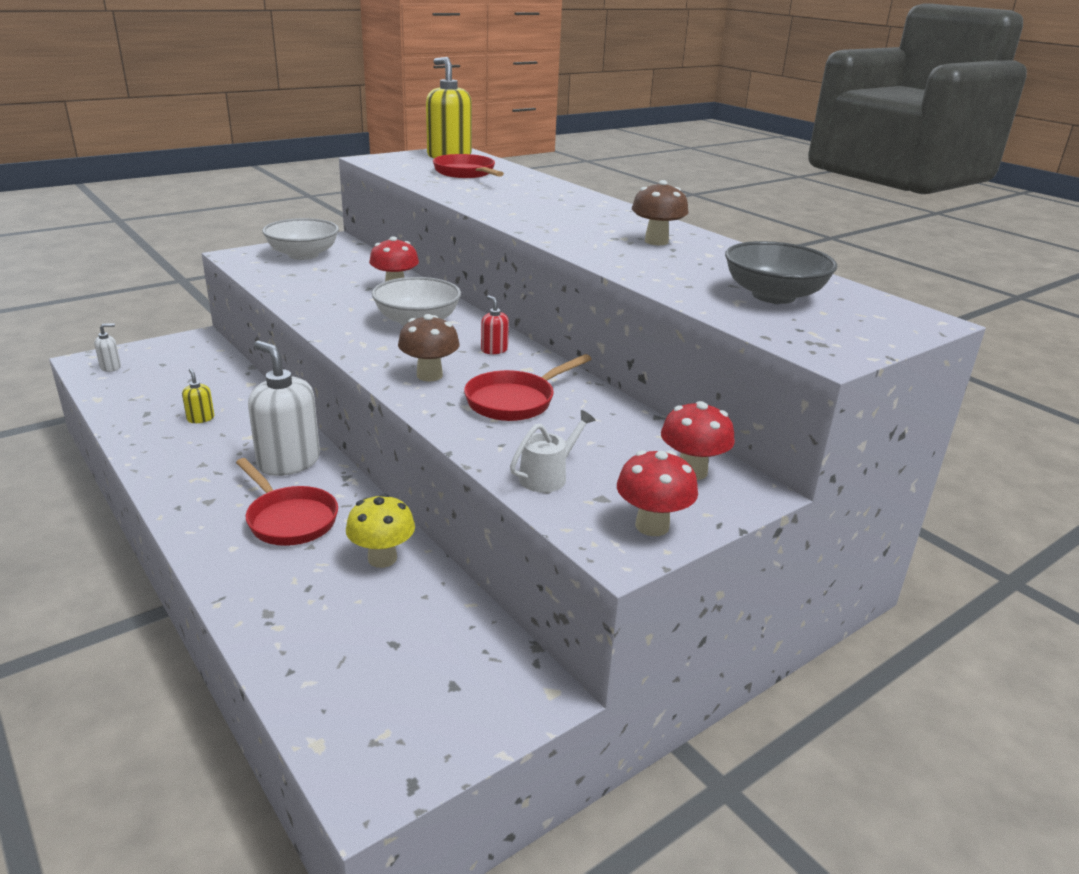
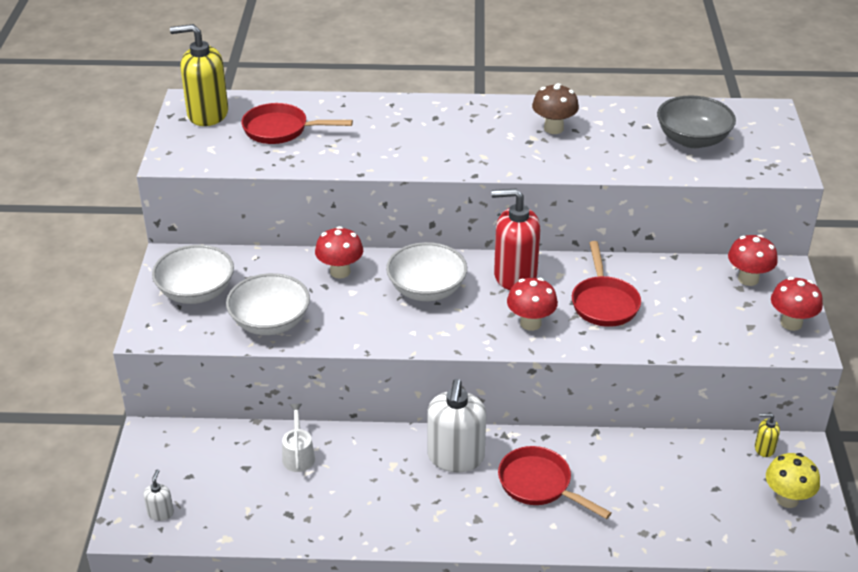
camera: 50 degrees left, 10 degrees up
yellow soap dispenser [182,368,214,423] -> yellow soap dispenser moved to [755,413,780,457]
red pan [236,458,338,546] -> red pan turned 135 degrees counterclockwise [498,446,611,519]
white soap dispenser [248,341,320,476] -> white soap dispenser turned 75 degrees counterclockwise [428,379,486,472]
yellow mushroom [346,494,415,568] -> yellow mushroom moved to [766,453,820,508]
brown mushroom [398,314,460,381] -> red mushroom [507,278,558,331]
red soap dispenser [481,295,509,354] -> red soap dispenser [491,188,540,290], size x2.25
white watering can [510,410,596,493] -> white watering can moved to [282,404,315,472]
none -> white bowl [226,273,310,335]

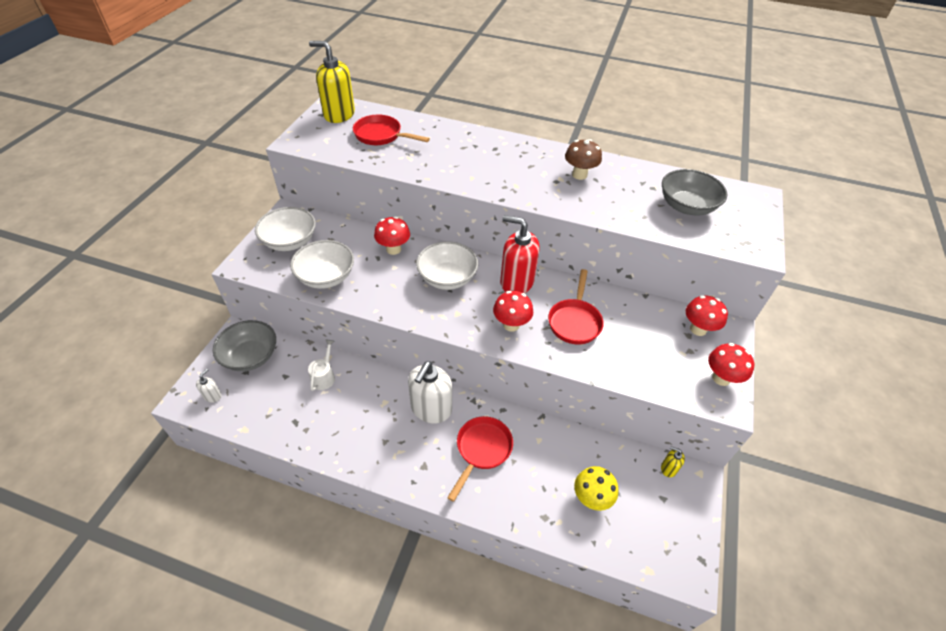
camera: 15 degrees right, 10 degrees up
red pan [498,446,611,519] -> red pan turned 60 degrees clockwise [447,416,513,502]
yellow mushroom [766,453,820,508] -> yellow mushroom moved to [574,466,618,511]
none -> grey bowl [213,320,276,371]

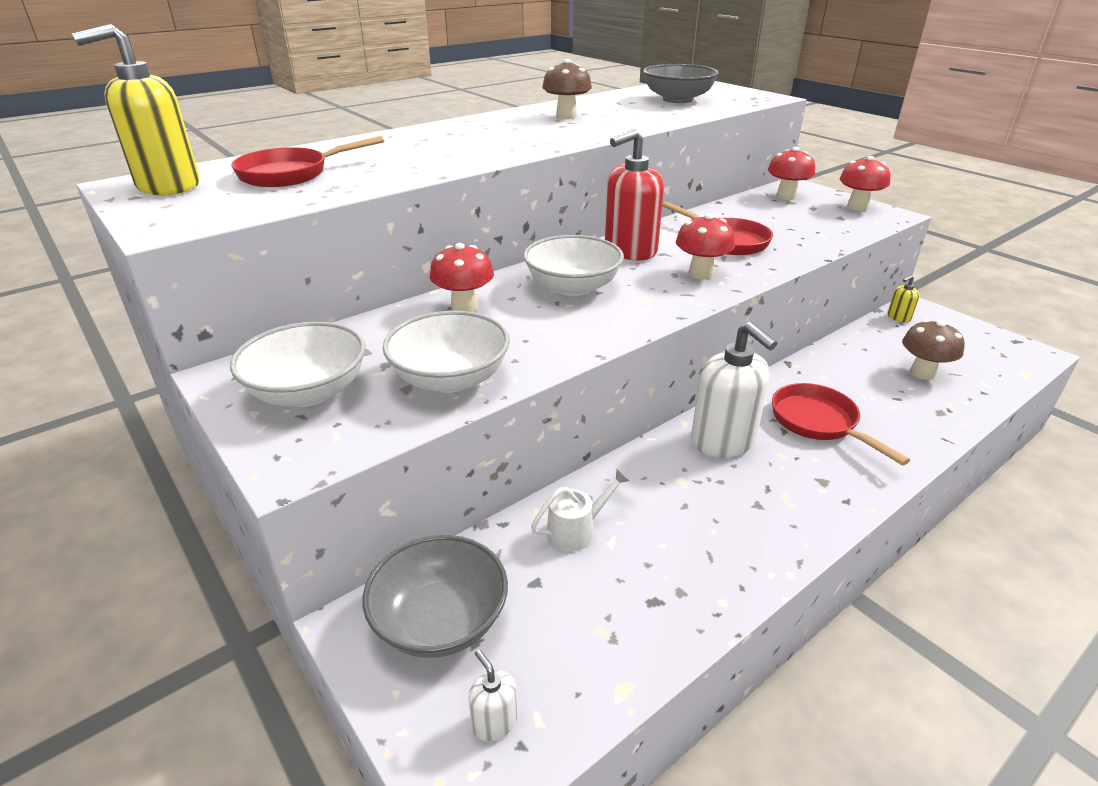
camera: 55 degrees left, 15 degrees down
white watering can [308,340,335,391] -> white watering can turned 105 degrees clockwise [531,469,630,552]
yellow mushroom [574,466,618,511] -> brown mushroom [902,320,964,380]

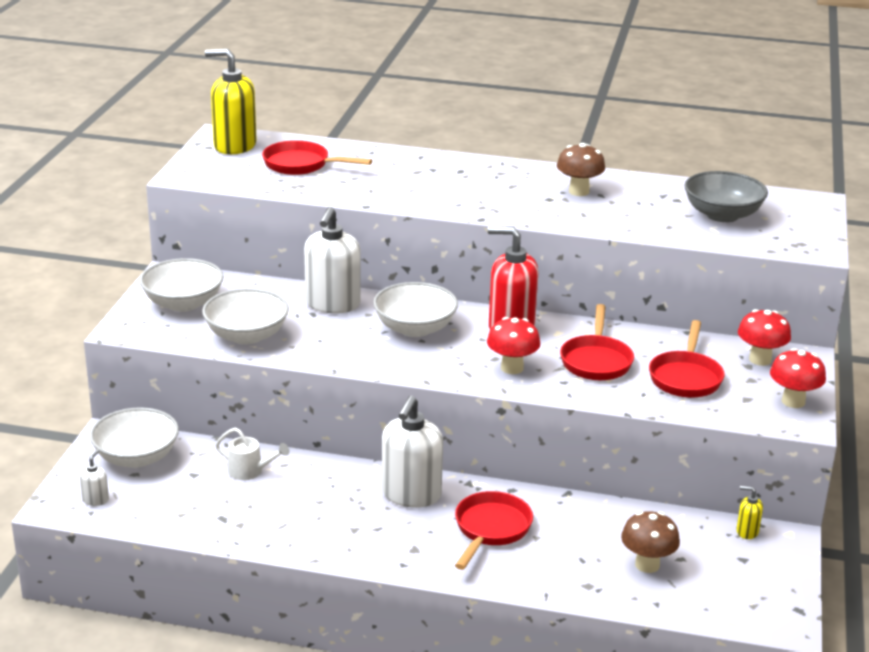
camera: 50 degrees right, 5 degrees down
grey bowl [363,535,508,658] -> white bowl [90,407,179,468]
red mushroom [430,243,494,312] -> white soap dispenser [304,207,361,313]
none -> red pan [649,320,724,398]

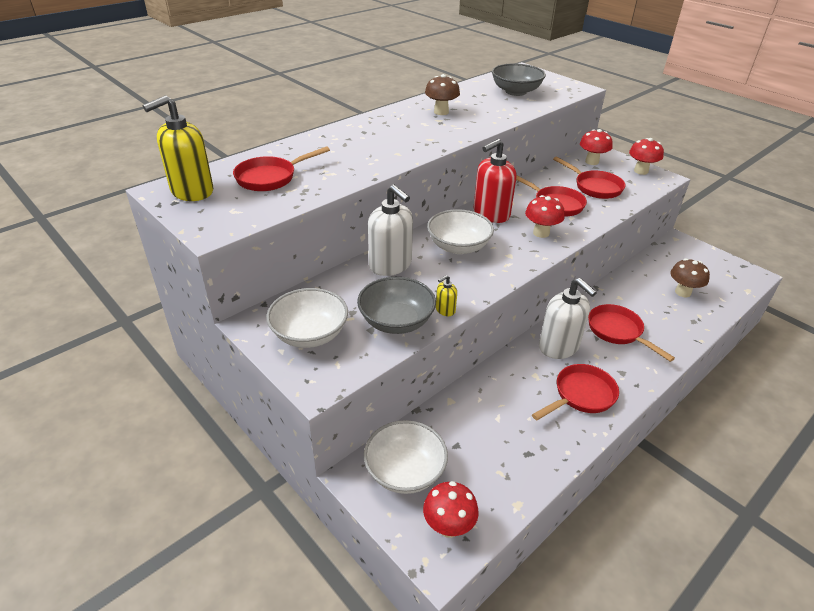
camera: 55 degrees left, 10 degrees up
white soap dispenser [79,450,109,506] -> red mushroom [423,481,479,538]
white bowl [202,288,289,345] -> grey bowl [357,277,436,334]
white watering can [215,428,289,480] -> none
yellow soap dispenser [736,486,763,539] -> yellow soap dispenser moved to [436,275,457,316]
none -> red pan [532,364,619,420]

